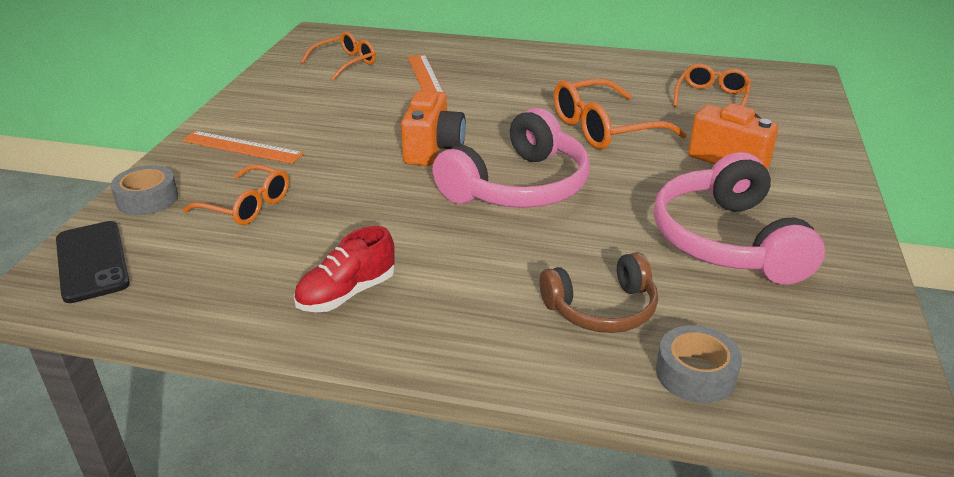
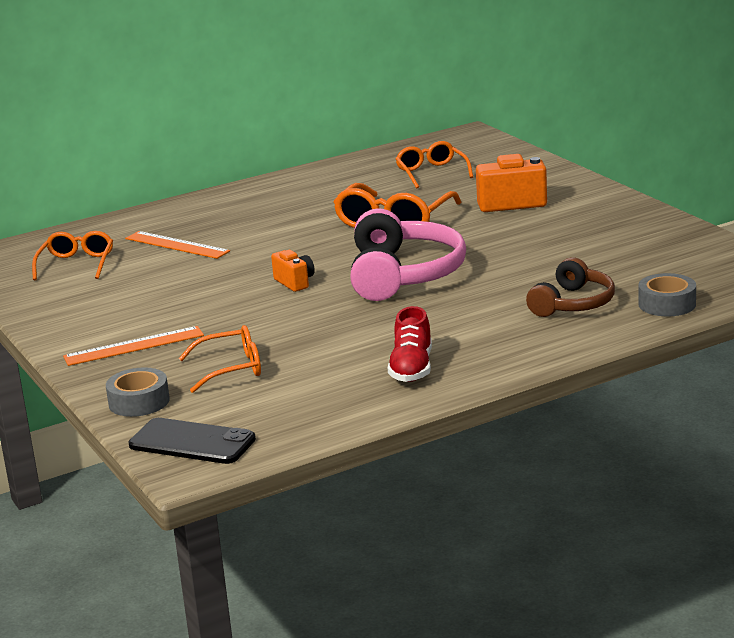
camera: 40 degrees left, 10 degrees down
orange camera [401,90,466,166] -> orange camera [271,250,315,292], size x0.60
pink headphones [654,152,825,284] -> none

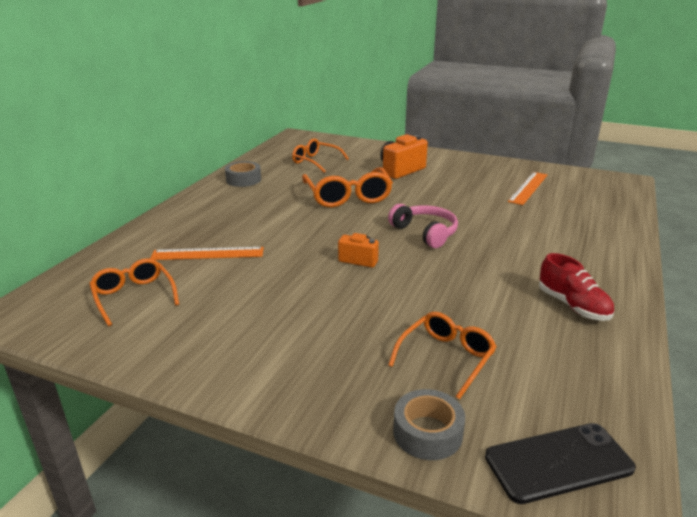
camera: 40 degrees left, 5 degrees up
orange ruler [63,326,204,366] -> orange ruler moved to [508,172,547,205]
pink headphones [350,208,466,301] -> pink headphones [388,204,458,248], size x0.62
brown headphones [526,257,615,317] -> none
grey tape [638,273,696,317] -> grey tape moved to [225,161,261,187]

